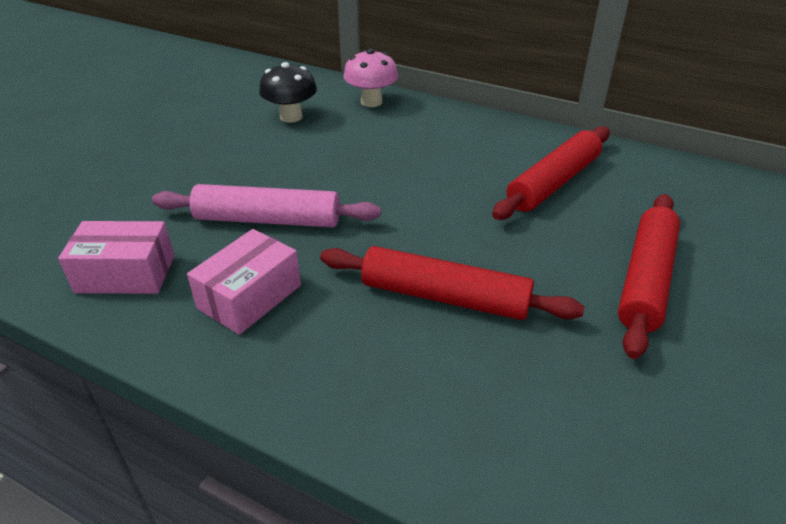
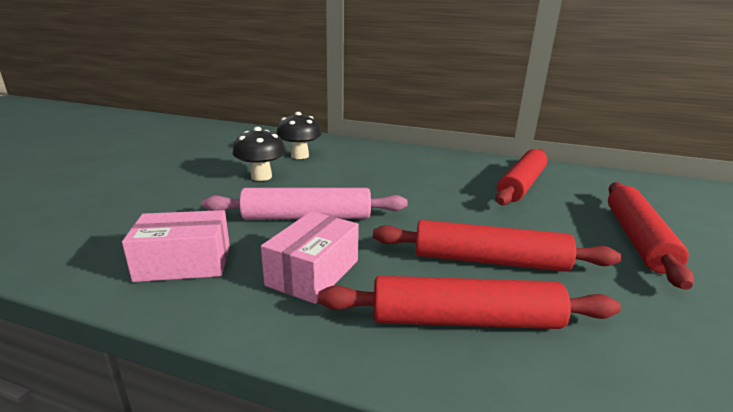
camera: 10 degrees left, 15 degrees down
pink mushroom [344,49,398,107] -> none
none -> black mushroom [233,127,286,181]
none -> red rolling pin [318,276,621,329]

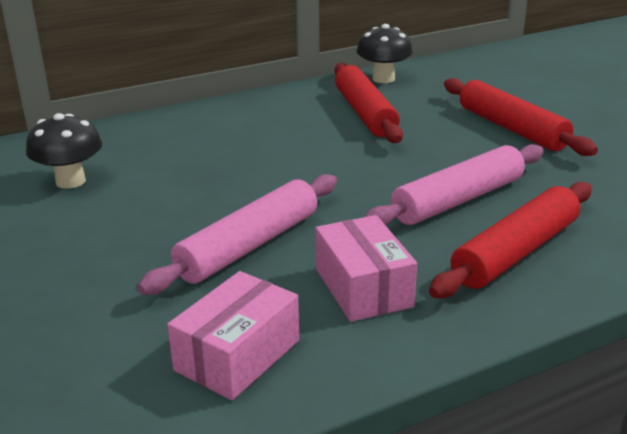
camera: 45 degrees left, 5 degrees up
black mushroom [233,127,286,181] -> black mushroom moved to [357,24,413,83]
red rolling pin [373,220,622,272] -> pink rolling pin [364,144,544,225]

